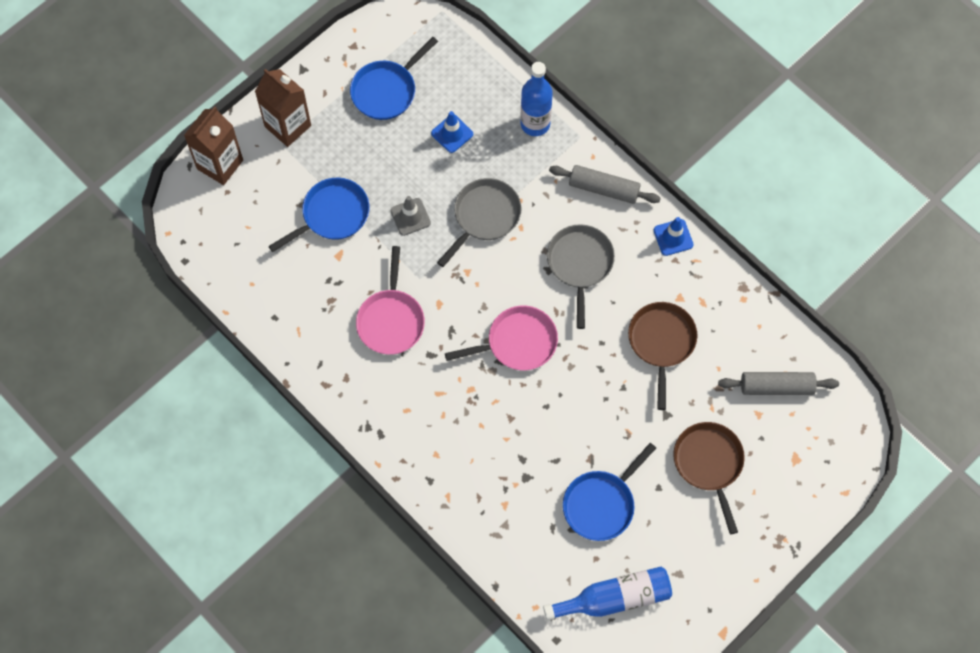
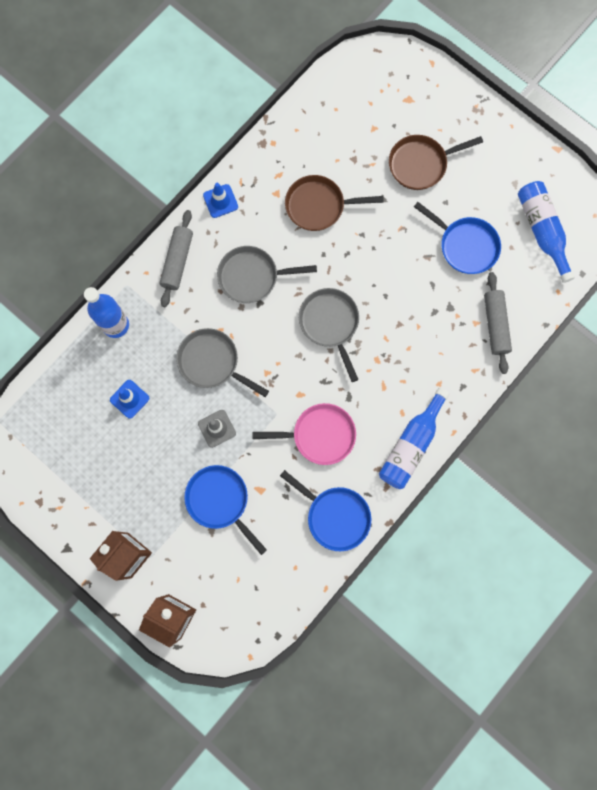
camera: 95 degrees left, 10 degrees up
blue pan [350,37,438,120] -> blue pan moved to [280,470,371,551]
pink pan [445,306,558,371] -> grey pan [299,288,359,382]
grey rolling pin [718,372,839,395] -> grey rolling pin moved to [484,272,512,374]
none -> blue bottle [379,388,450,489]

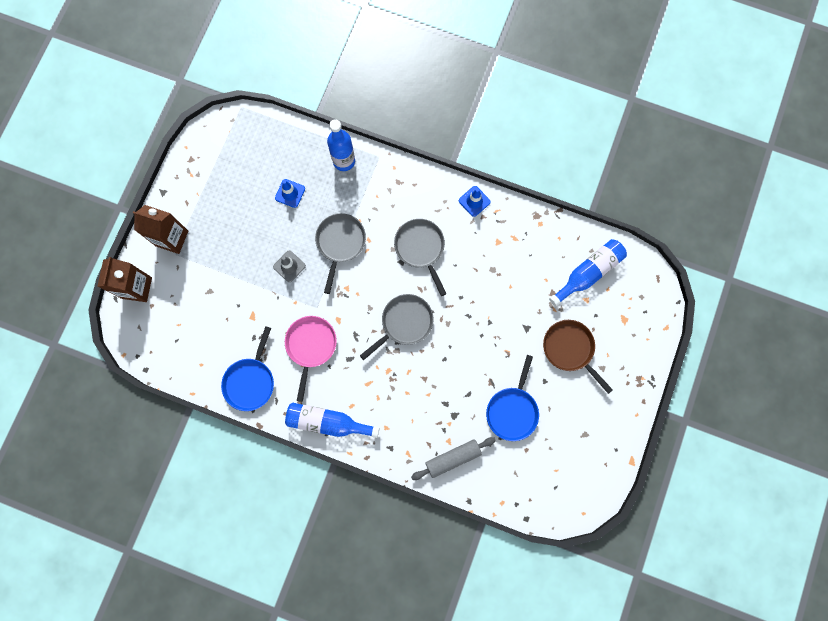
camera: 70 degrees right, 0 degrees up
grey rolling pin [160,210,193,307] -> none
blue pan [184,465,267,555] -> none
pink pan [252,403,356,465] -> pink pan turned 150 degrees counterclockwise [285,316,337,402]
brown pan [285,175,384,231] -> none
blue bottle [518,181,575,283] -> blue bottle moved to [549,239,627,306]

